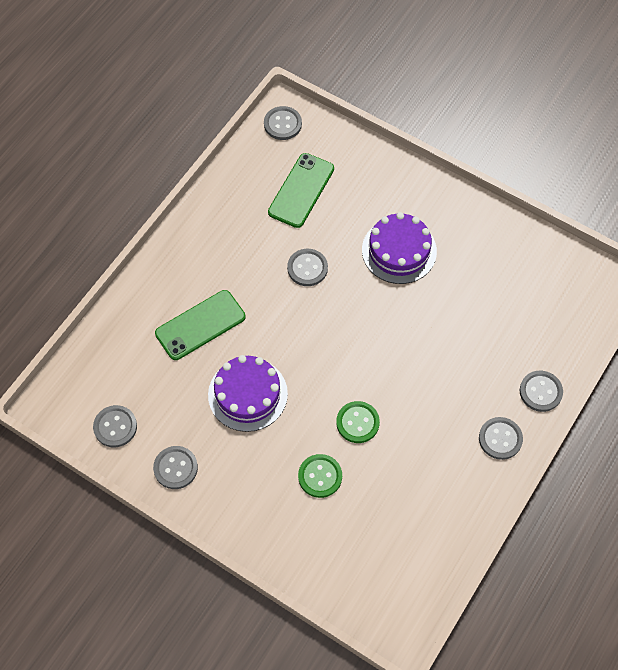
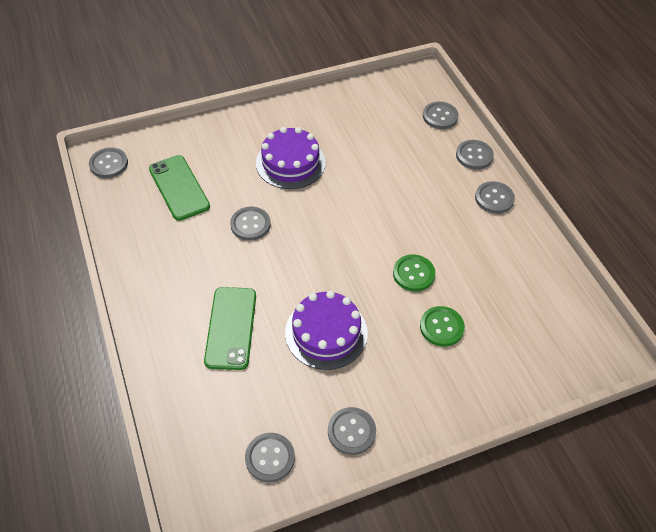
camera: 55 degrees left, 10 degrees down
none -> grey button [423,102,459,129]

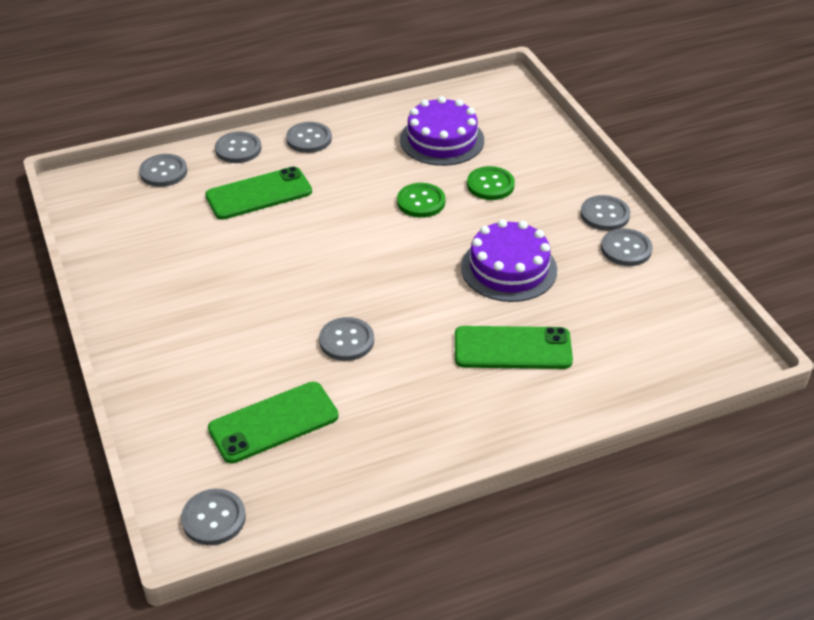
camera: 90 degrees left, 10 degrees down
grey button [245,433,295,483] -> grey button moved to [581,195,630,231]
purple cake [256,127,326,189] -> purple cake moved to [400,96,484,166]
none -> green phone [205,166,312,220]

